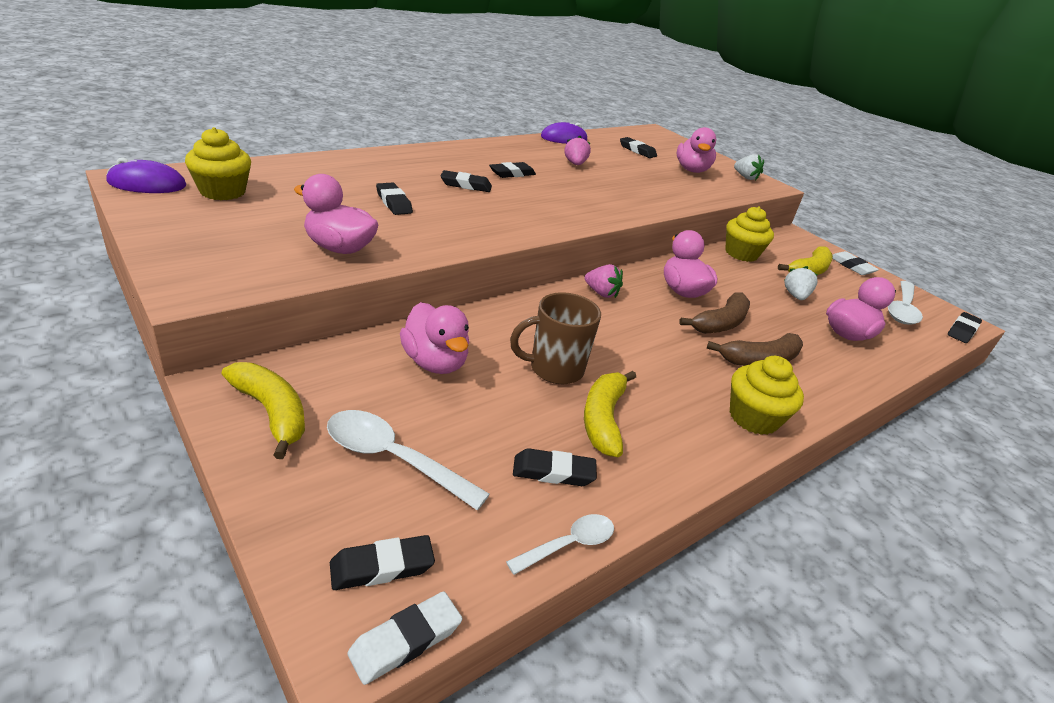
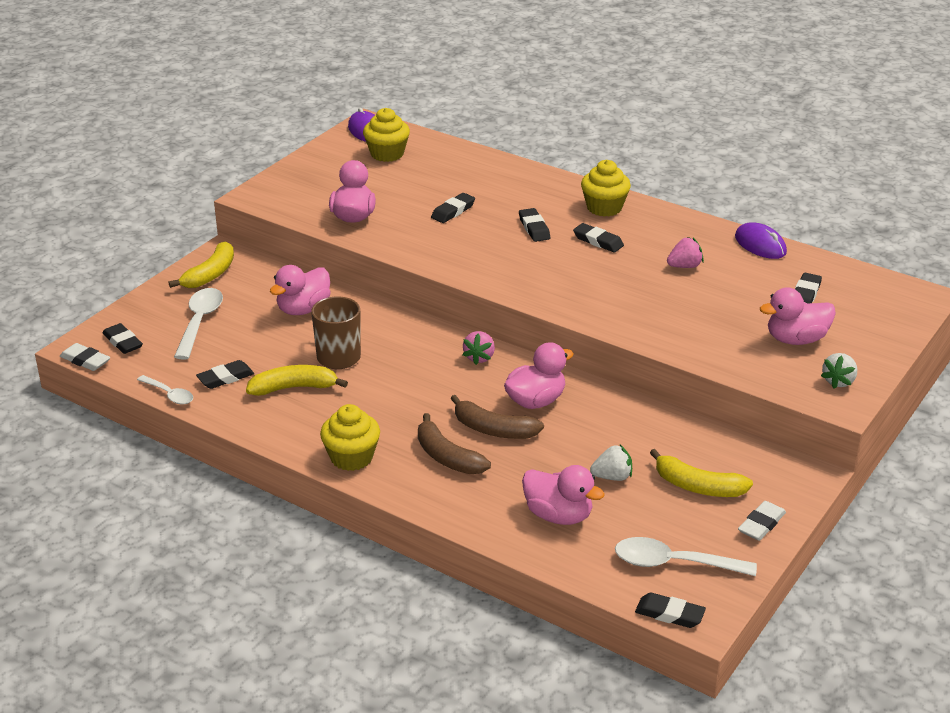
camera: 75 degrees right, 0 degrees up
black eraser [513,448,597,486] -> black eraser turned 75 degrees clockwise [196,360,254,389]
yellow cupcake [725,207,774,262] -> yellow cupcake moved to [581,160,631,217]

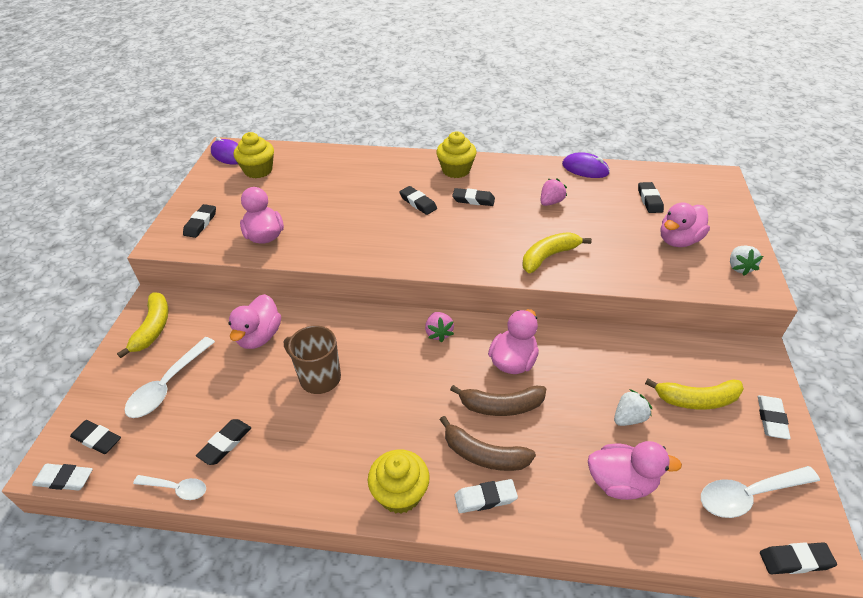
camera: 25 degrees left, 10 degrees up
white spoon [174,288,223,360] -> white spoon turned 135 degrees counterclockwise [125,337,215,418]
yellow banana [246,365,348,396] -> yellow banana moved to [522,232,592,273]
black eraser [431,193,475,223] -> black eraser moved to [183,204,216,238]
none -> white eraser [455,479,518,513]

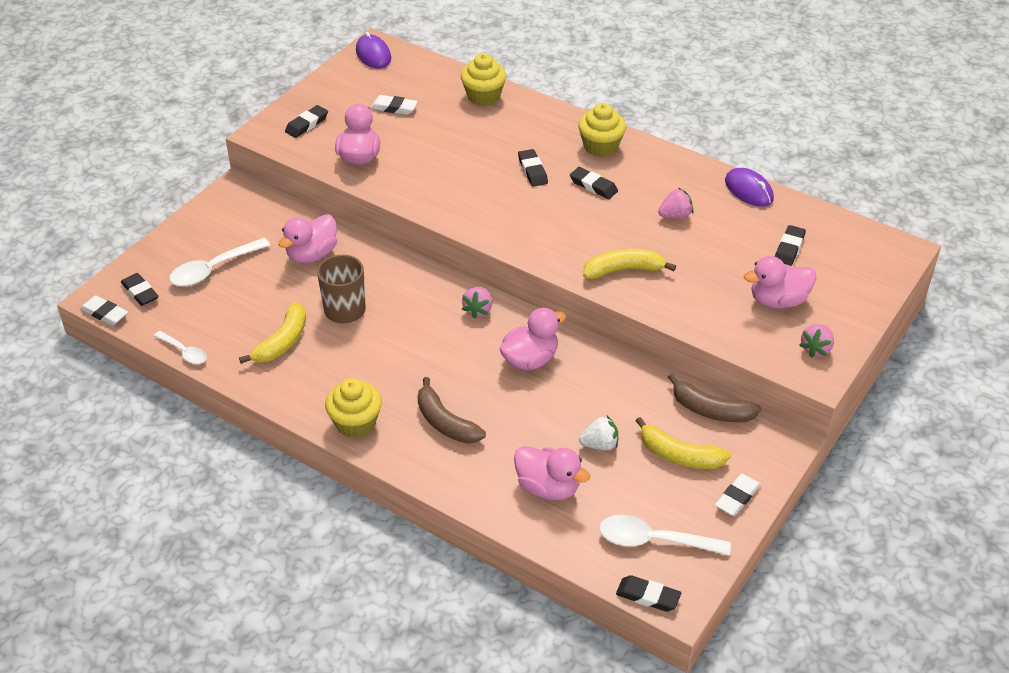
camera: 25 degrees right, 0 degrees up
yellow banana [117,292,168,358] -> yellow banana moved to [239,302,306,364]
black eraser [196,419,251,465] -> none
yellow cupcake [234,132,274,178] -> yellow cupcake moved to [461,53,506,106]
brown banana [450,385,546,416] -> brown banana moved to [668,374,761,423]
white eraser [455,479,518,513] -> white eraser moved to [370,95,418,115]
white strawberry [730,246,763,276] -> pink strawberry [799,324,834,358]

